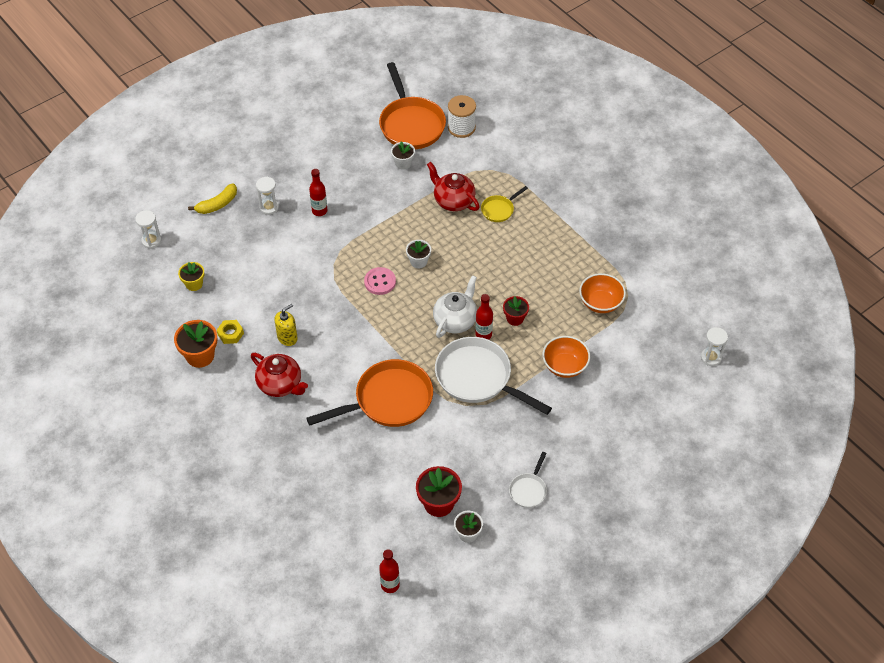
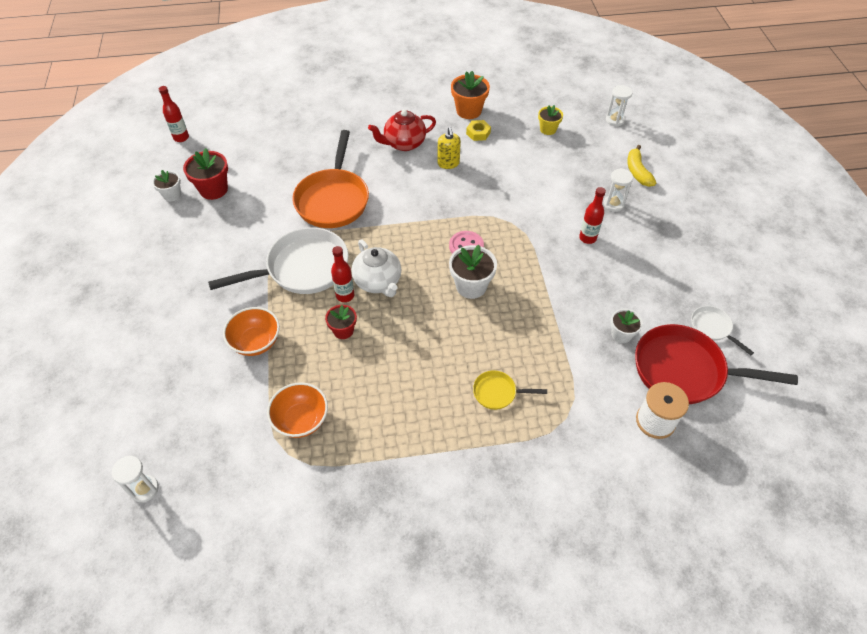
camera: 120 degrees right, 0 degrees up
orange pan [379,62,446,149] -> red pan [635,324,798,404]
white flower pot [406,240,431,268] -> white flower pot [449,245,497,299], size x1.59
red teapot [427,162,480,211] -> none
yellow pan [481,186,528,222] -> yellow pan turned 75 degrees counterclockwise [473,371,547,410]
white pan [509,452,547,508] -> white pan moved to [691,306,754,355]

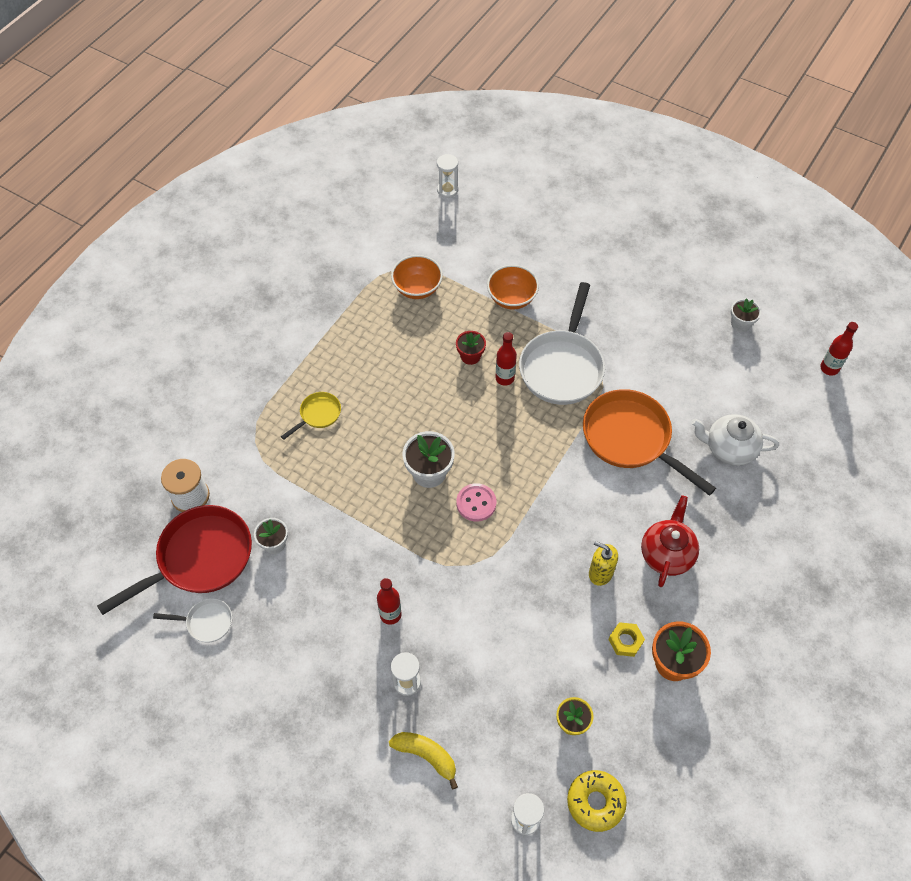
camera: 130 degrees right, 5 degrees up
red flower pot [183,148,228,200] -> none
white teapot [351,239,401,297] -> white teapot moved to [691,414,779,466]
none -> yellow donut [567,770,627,832]

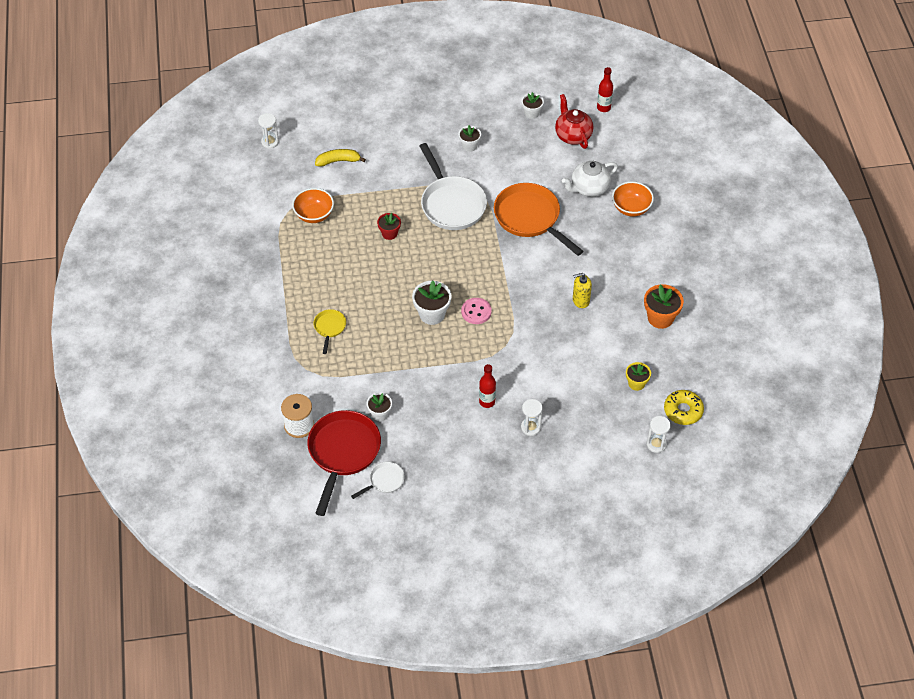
camera: 40 degrees left, 5 degrees down
yellow banana [389,732,458,789] -> yellow banana moved to [315,149,366,167]
orange bowl [487,265,539,310] -> orange bowl moved to [612,181,654,217]
red bottle [495,332,517,386] -> none
orange pan [583,389,716,496] -> orange pan turned 45 degrees clockwise [494,183,583,256]
yellow nut [608,622,645,657] -> none
red teapot [641,495,699,587] -> red teapot moved to [555,94,594,149]
none -> white flower pot [458,125,481,152]

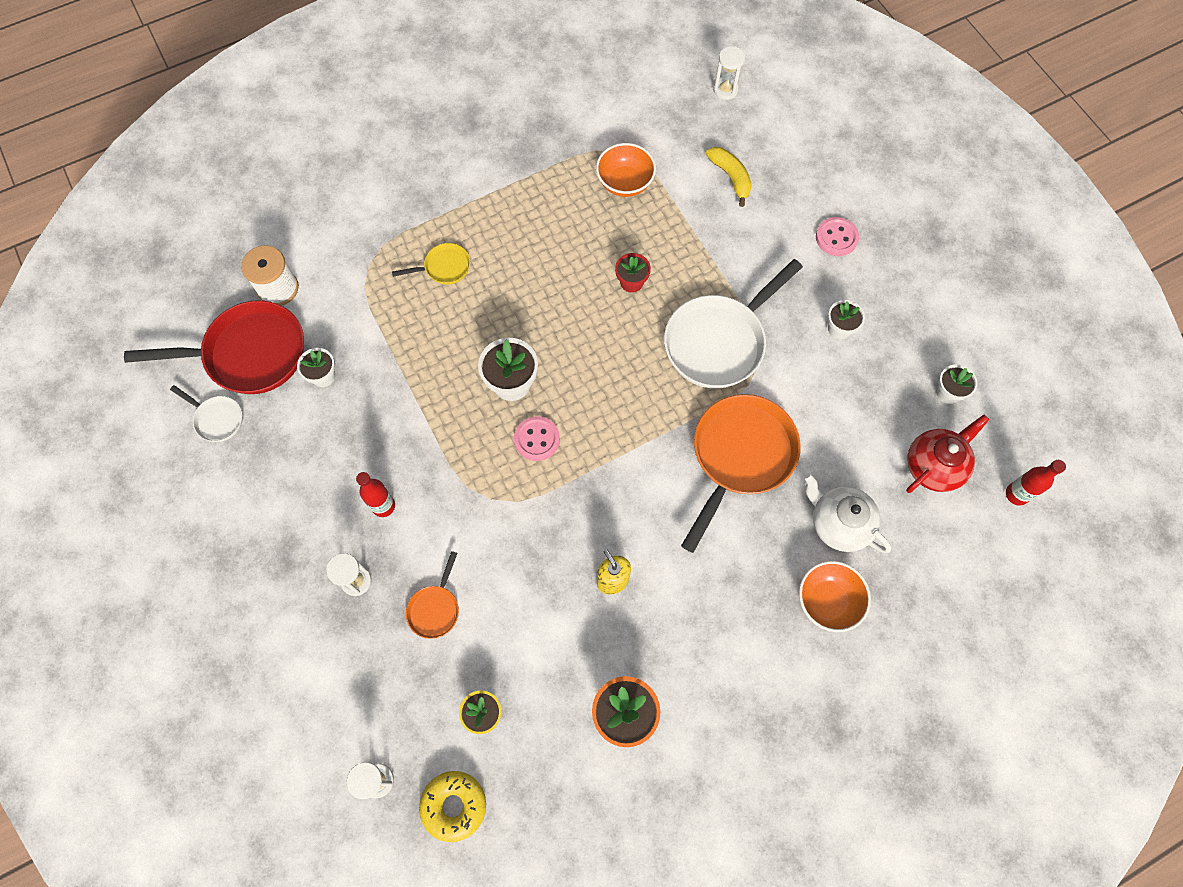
camera: 70 degrees right, 15 degrees up
none -> orange pan [406,551,459,639]
none -> pink button [816,217,859,256]

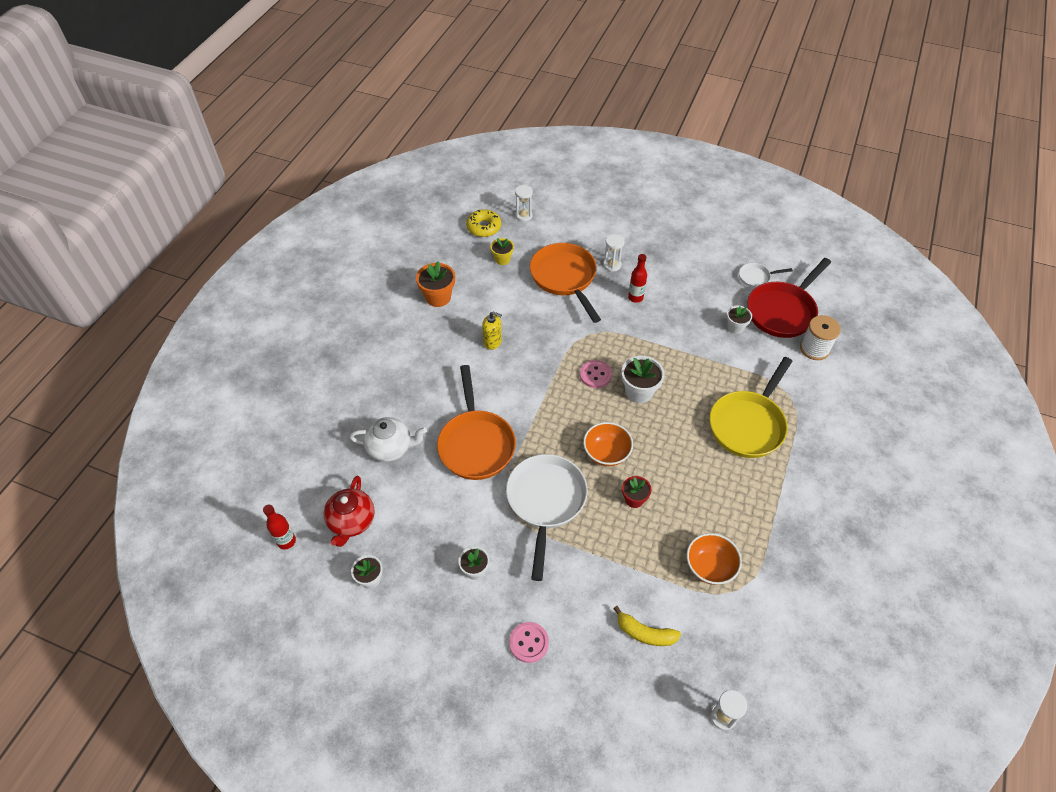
camera: 140 degrees right, 15 degrees down
yellow pan [392,243,470,285] -> yellow pan [709,357,792,458], size x2.12
orange pan [406,551,459,639] -> orange pan [530,243,601,323], size x2.12
orange bowl [799,561,871,632] -> orange bowl moved to [583,422,633,466]

